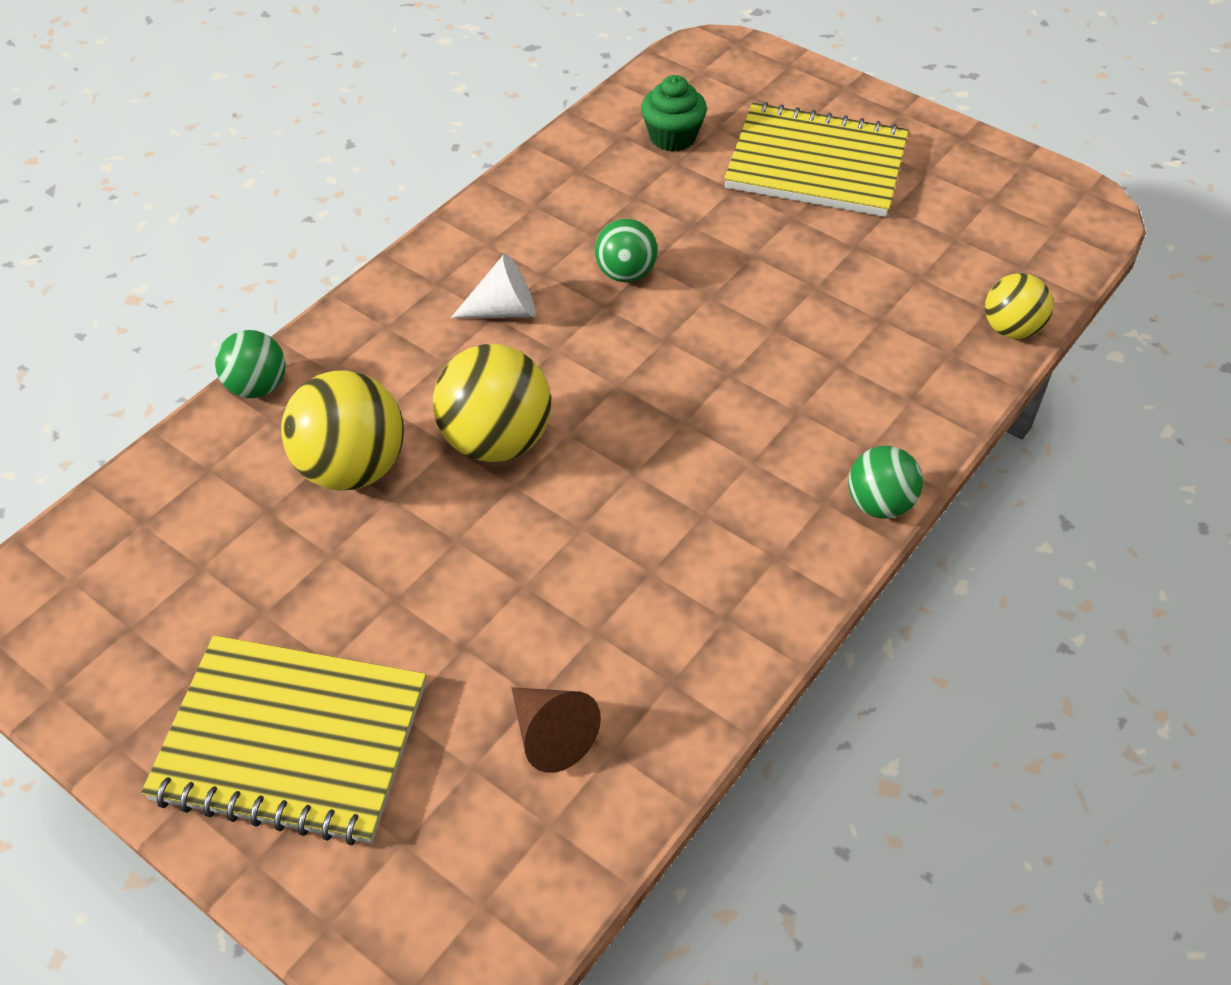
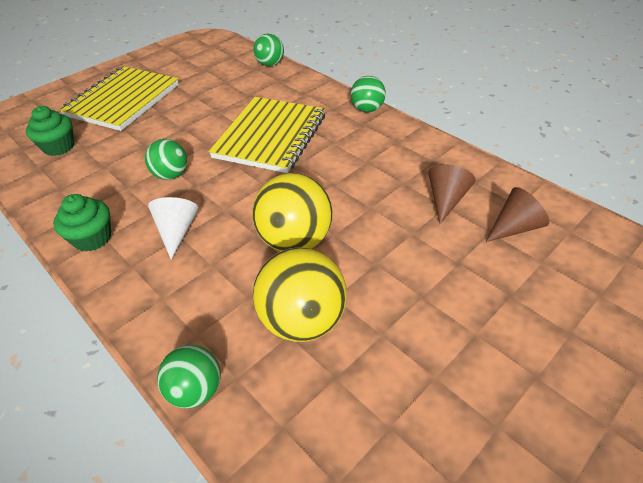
camera: 80 degrees left, 5 degrees down
yellow notebook [141,635,426,845] -> yellow notebook moved to [209,97,325,173]
yellow ball [985,273,1053,339] -> green ball [253,34,284,66]
none -> green cupcake [53,194,111,252]
none -> brown cone [428,164,476,224]

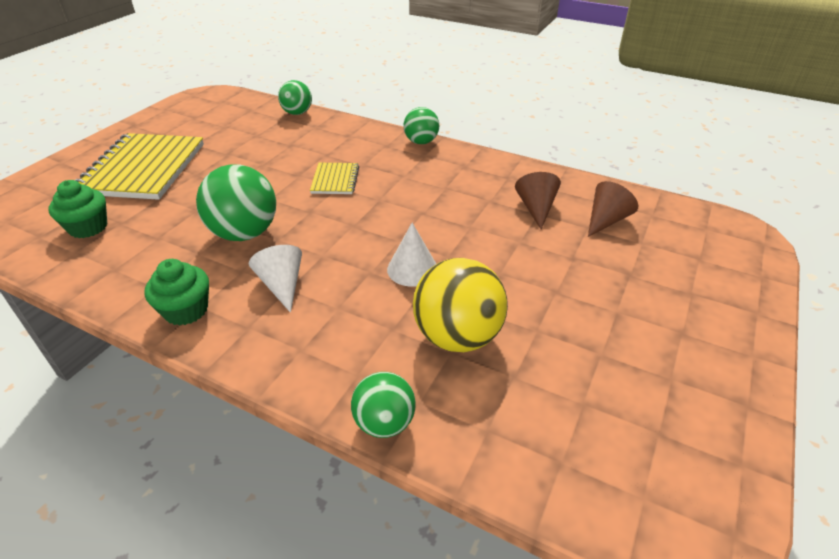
camera: 20 degrees left, 5 degrees down
green ball [145,139,187,180] -> green ball [196,164,276,241], size x1.66
yellow notebook [209,97,325,173] -> yellow notebook [310,163,359,194], size x0.48
yellow ball [252,173,333,251] -> white cone [387,223,436,287]

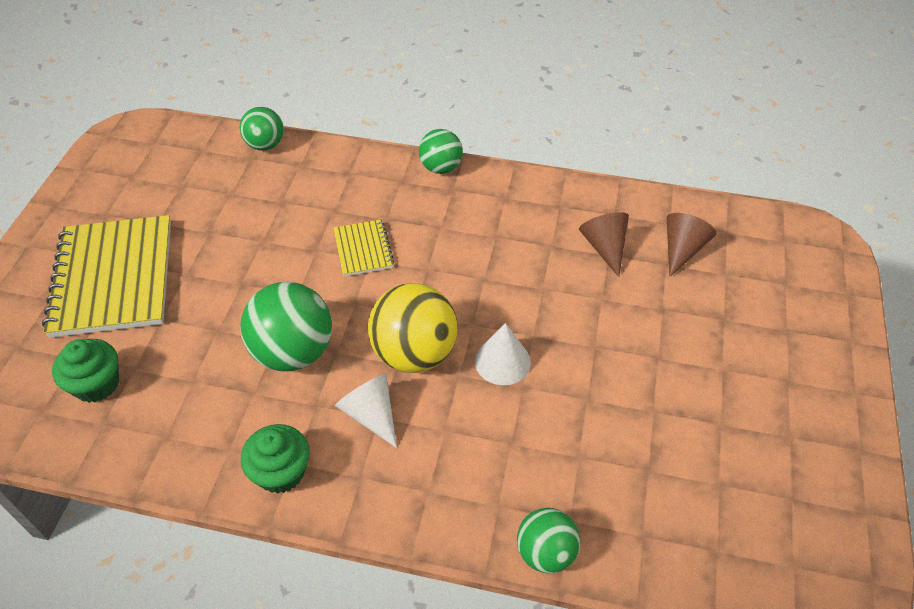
camera: 15 degrees left, 10 degrees up
yellow ball [413,258,508,352] -> yellow ball moved to [368,283,458,373]

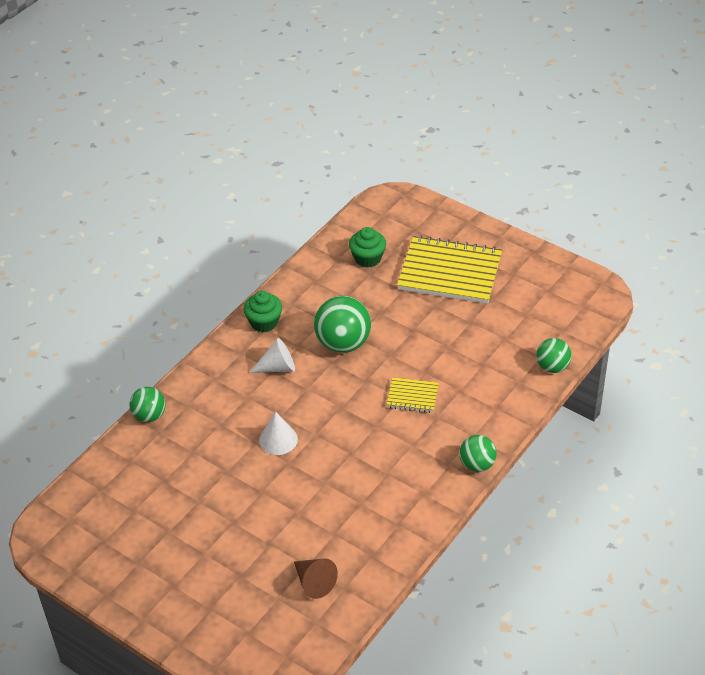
camera: 115 degrees right, 5 degrees down
yellow ball [368,283,458,373] -> none
brown cone [579,212,629,277] -> none

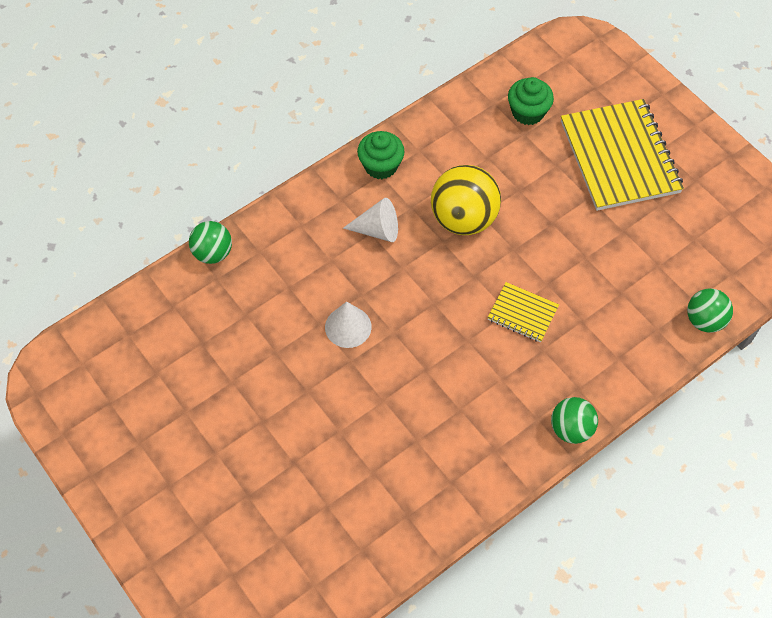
camera: 15 degrees right, 15 degrees up
brown cone [294,559,338,599] -> none
green ball [314,296,371,353] -> yellow ball [431,165,501,235]
yellow notebook [397,235,502,304] -> yellow notebook turned 45 degrees clockwise [561,99,684,211]

